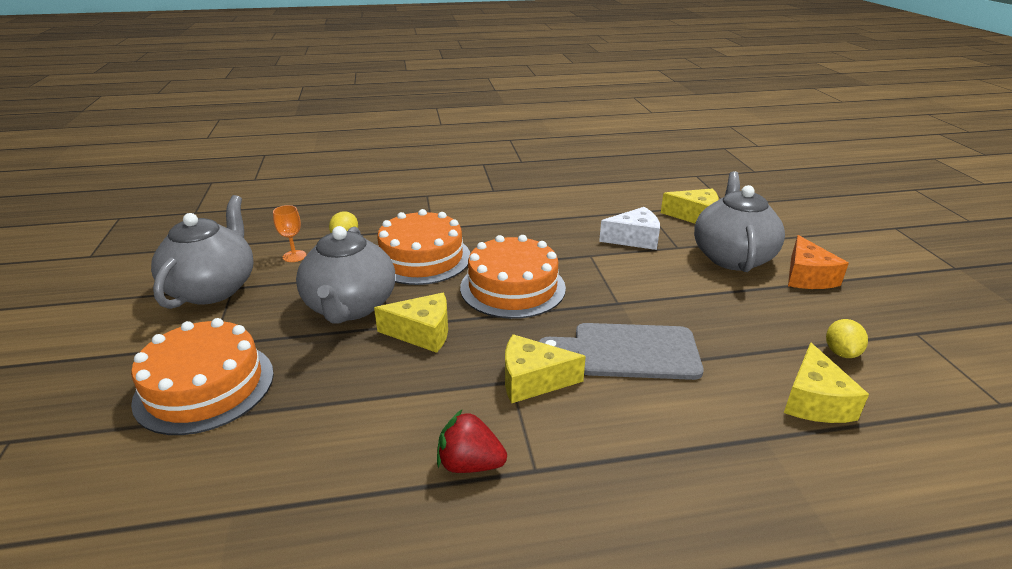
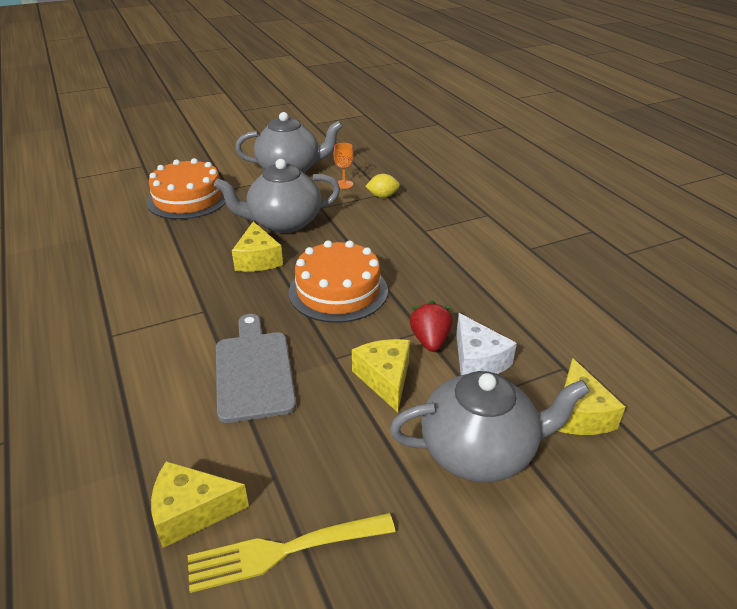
camera: 75 degrees right, 5 degrees up
orange cake [377,209,470,285] -> none
red strawberry [437,409,507,473] -> red strawberry moved to [410,301,453,352]
yellow cheese [505,334,586,404] -> yellow cheese moved to [352,339,410,412]
orange cheese [788,235,849,289] -> none
yellow lemon [826,319,868,358] -> yellow fork [188,513,395,593]

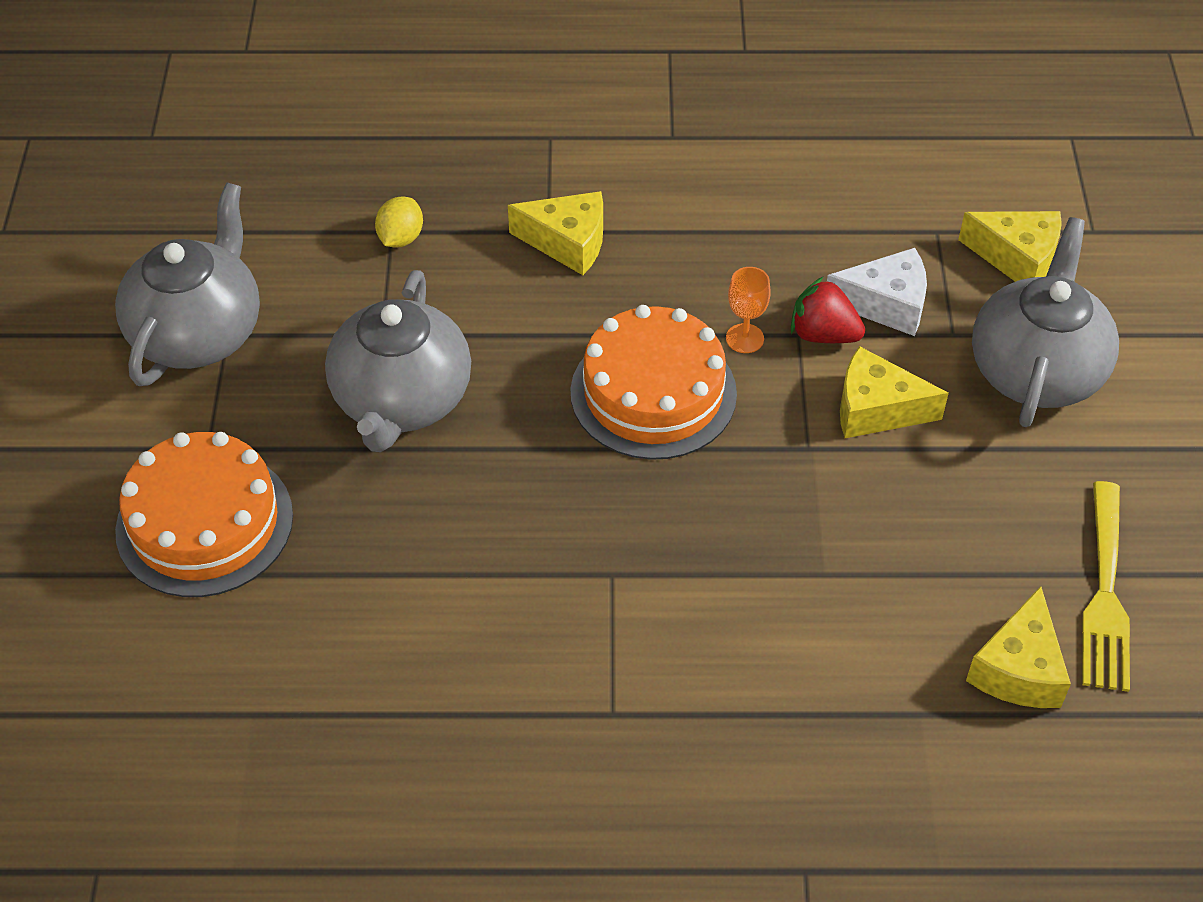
camera: 65 degrees left, 15 degrees up
grey cutting board [216,314,296,423] -> none
yellow cheese [232,222,283,272] -> yellow cheese moved to [508,191,603,275]
orange goblet [334,143,354,189] -> orange goblet moved to [726,267,771,353]

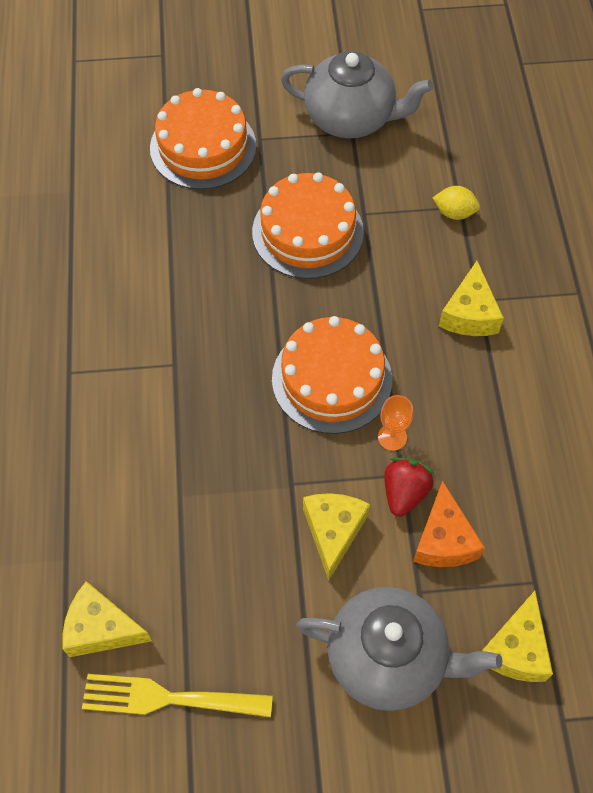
camera: 85 degrees right, 10 degrees up
grey teapot [325,270,471,452] -> orange cake [252,172,364,279]
white cheese [827,248,927,336] -> orange cheese [413,480,485,567]

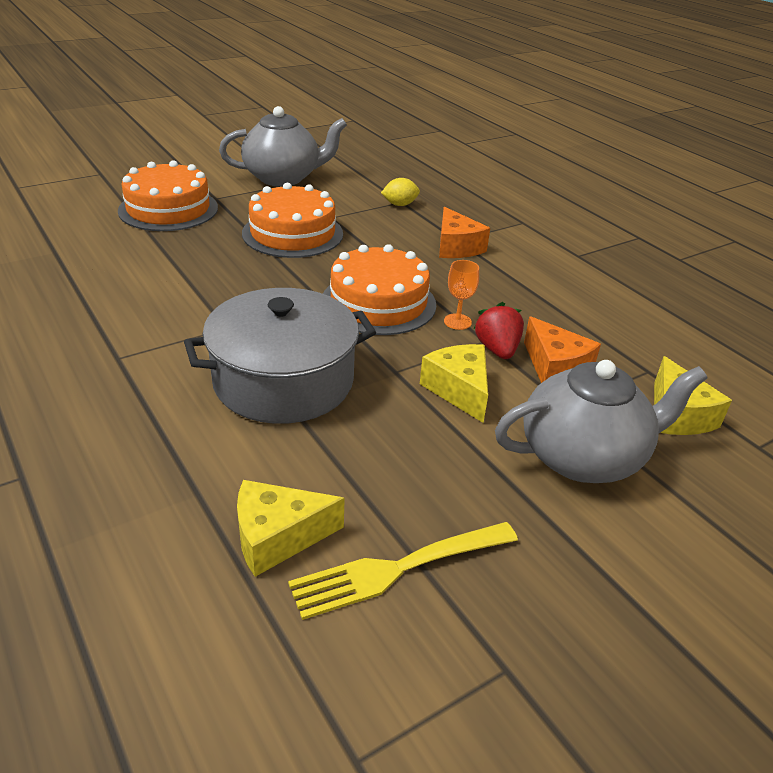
camera: 30 degrees left, 25 degrees down
yellow cheese [439,261,504,336] -> orange cheese [439,207,490,258]
none -> grey pot [184,288,376,424]

